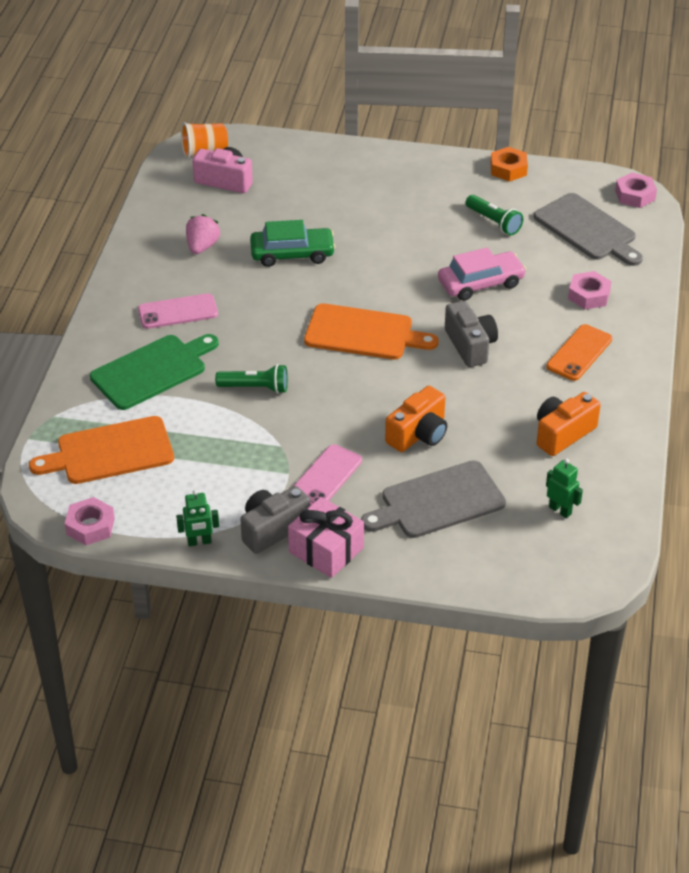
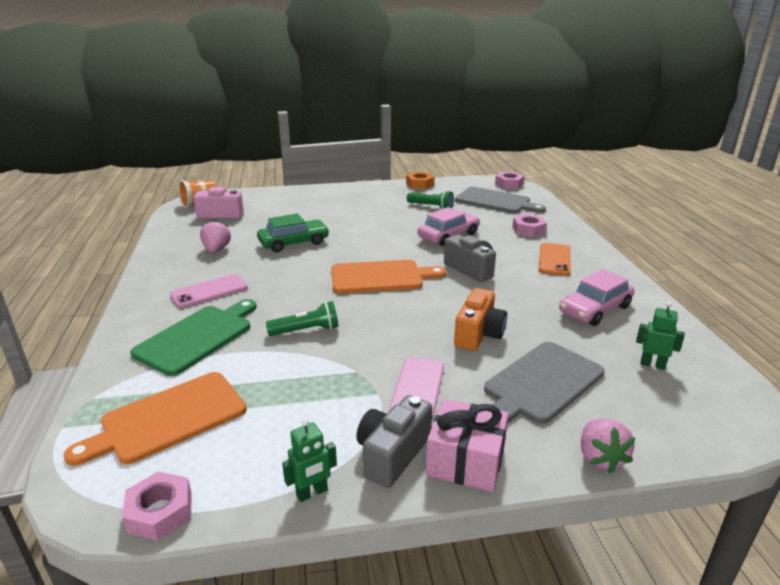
camera: 20 degrees left, 15 degrees down
orange camera [537,392,601,456] -> pink car [559,269,634,326]
none -> pink strawberry [581,419,635,473]

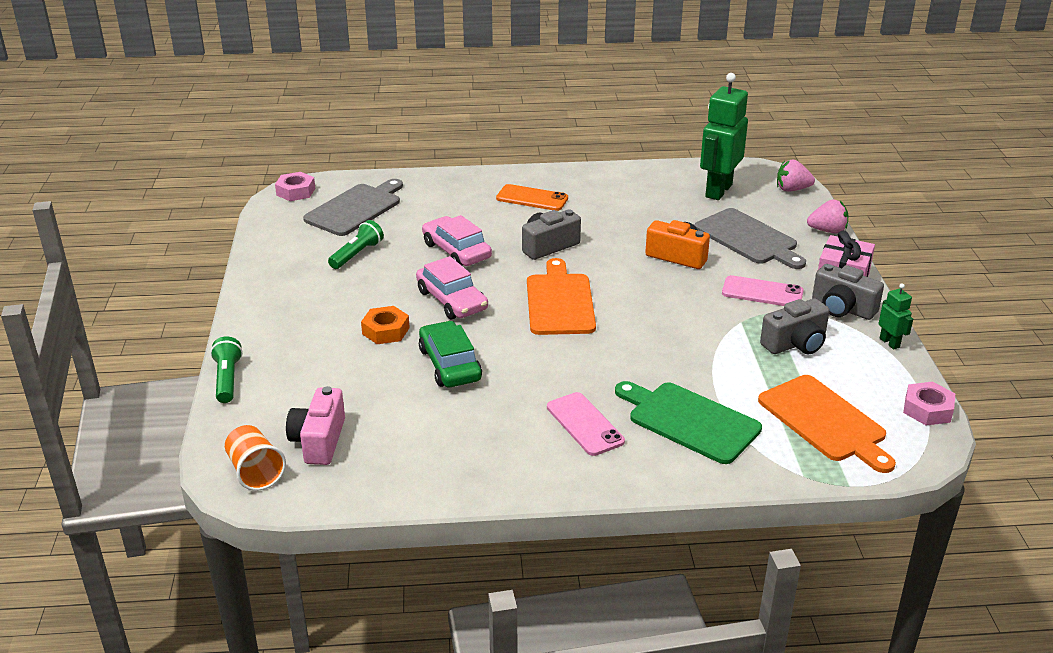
camera: 85 degrees left, 5 degrees up
pink strawberry [200,220,231,253] -> pink strawberry moved to [777,160,815,192]
green flashlight [266,301,338,336] -> green flashlight moved to [210,337,243,403]
orange nut [406,172,434,189] -> orange nut moved to [361,306,410,344]
pink nut [512,214,547,237] -> none
pink car [559,269,634,326] -> pink car moved to [416,256,488,319]
green robot [636,302,685,370] -> green robot [700,73,748,200], size x2.17
none -> grey camera [760,298,830,354]

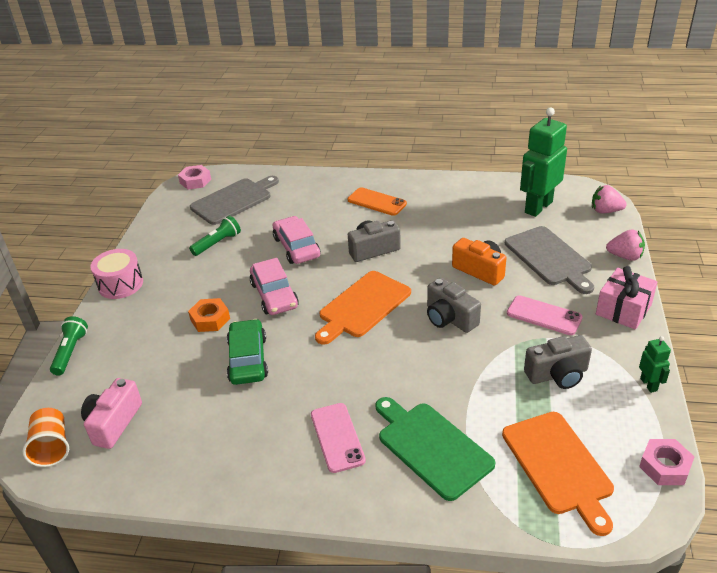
camera: 15 degrees right, 5 degrees up
orange cutting board [527,258,596,335] -> orange cutting board turned 150 degrees counterclockwise [315,271,411,345]
grey camera [812,264,884,320] -> grey camera moved to [427,278,481,333]
none -> pink drum [90,249,143,299]

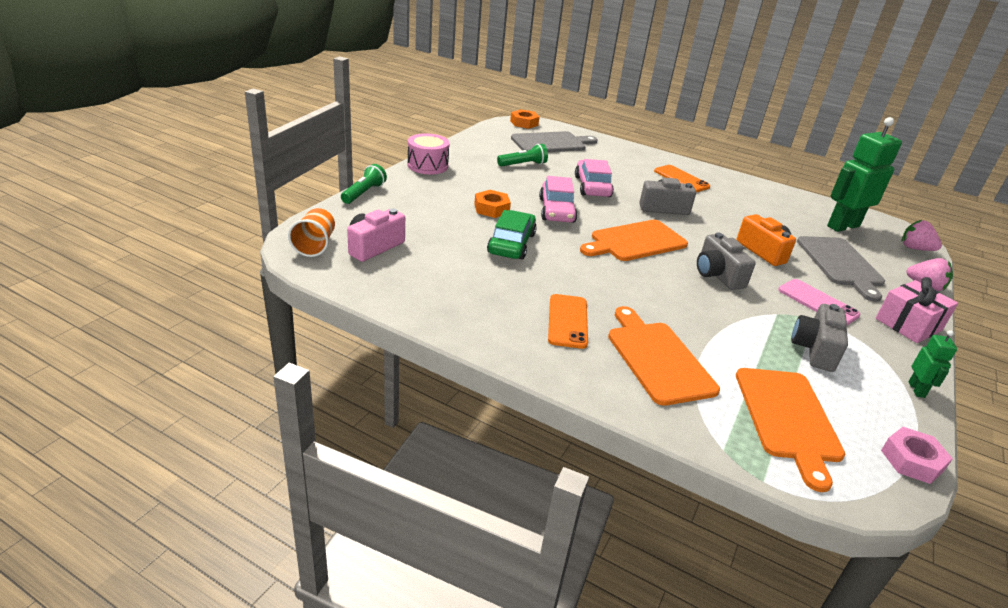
camera: 15 degrees right, 5 degrees down
pink nut [178,165,211,190] -> orange nut [510,109,539,129]
pink phone [311,403,366,473] -> orange phone [548,294,588,349]
green cutting board [375,397,495,501] -> orange cutting board [608,306,720,406]
grey camera [524,335,592,389] -> grey camera turned 105 degrees clockwise [791,304,848,372]

